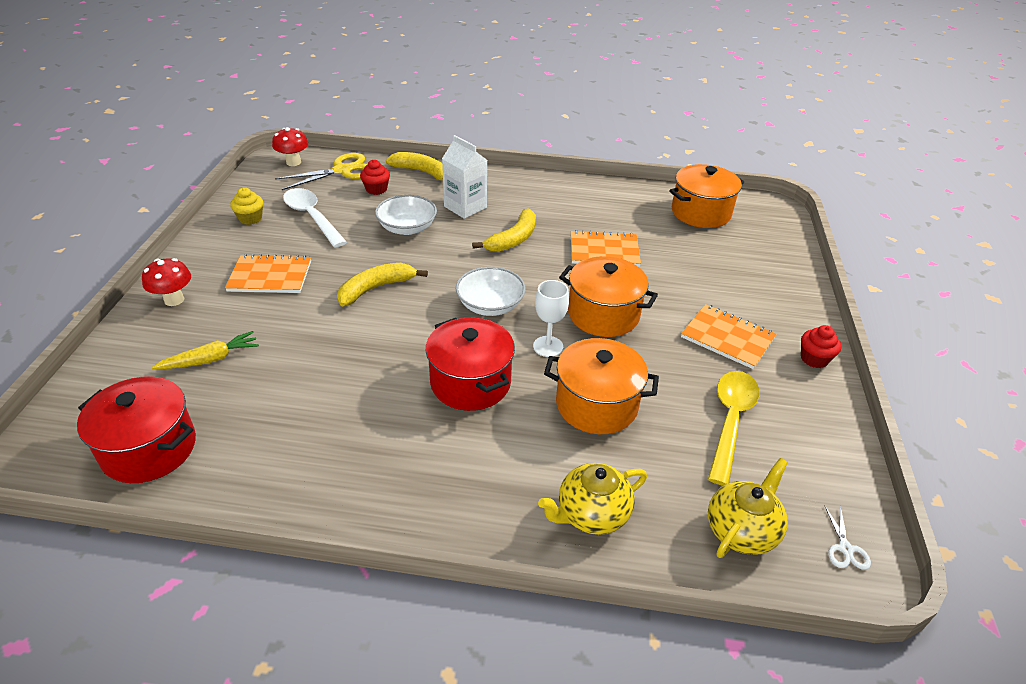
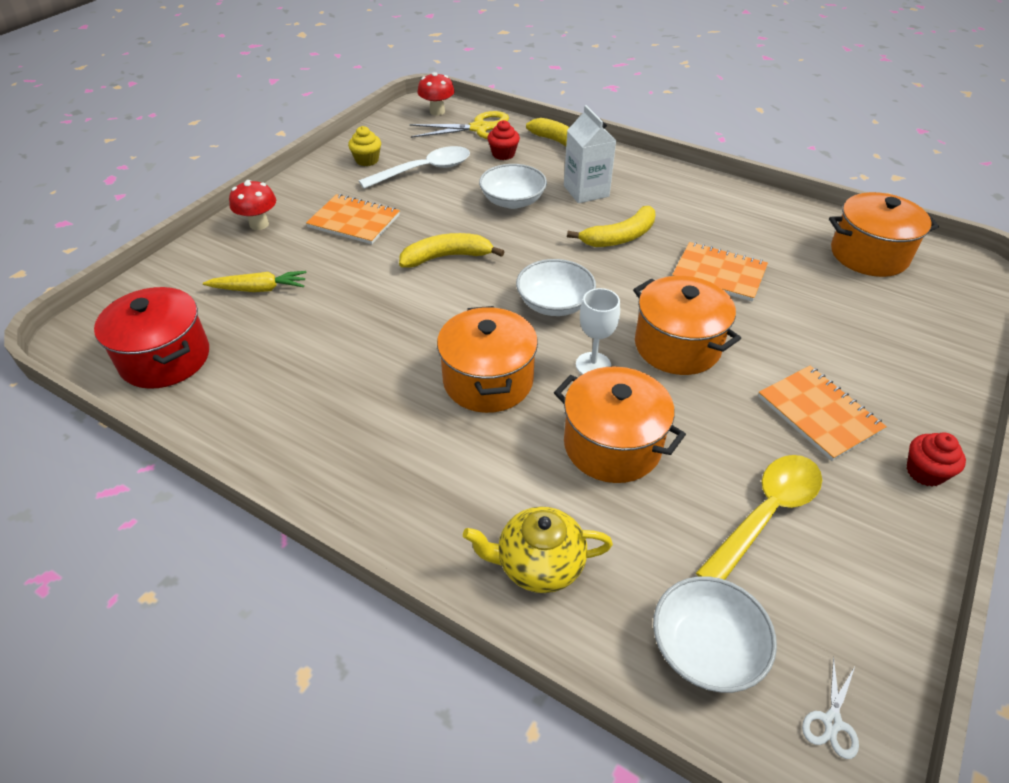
camera: 25 degrees right, 5 degrees up
white spoon [283,188,347,248] -> white spoon turned 75 degrees clockwise [359,146,470,189]
red pot [426,318,515,411] -> orange pot [437,306,538,413]
yellow teapot [708,458,788,558] -> white bowl [653,576,777,693]

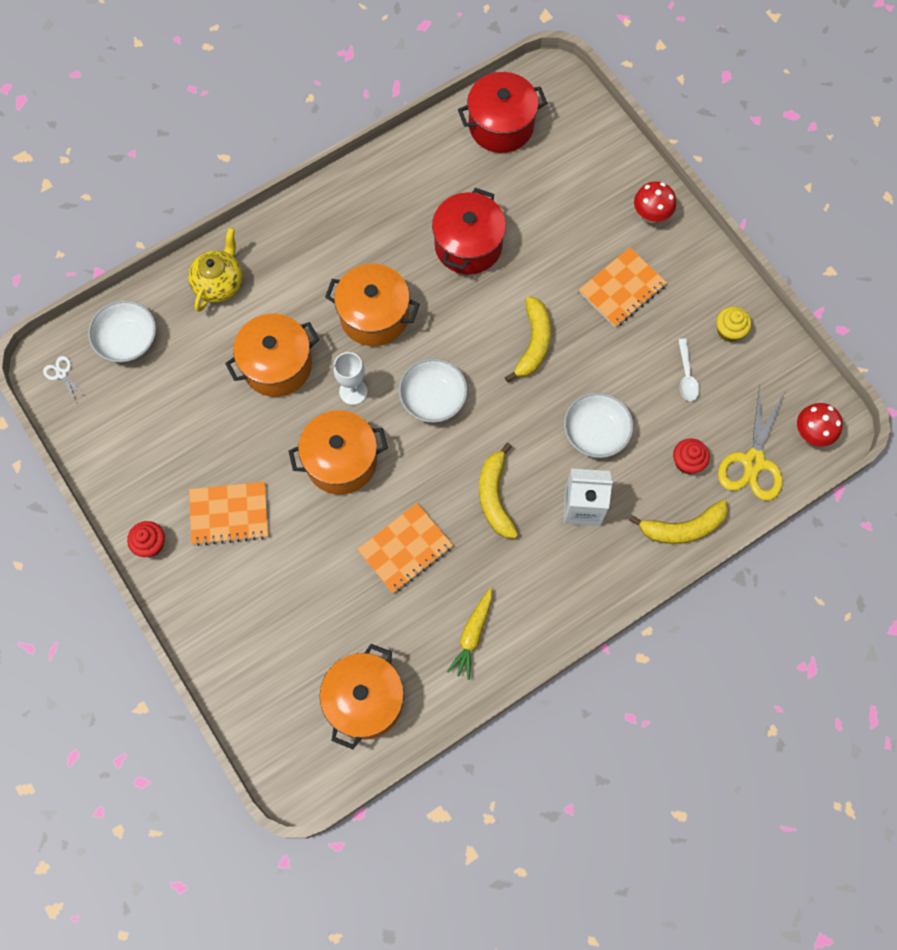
camera: 115 degrees right, 25 degrees up
yellow carrot [203,271,306,292] -> yellow carrot moved to [447,588,492,680]
white spoon [359,146,470,189] -> white spoon [678,339,699,401], size x0.55
yellow spoon [696,455,822,580] -> none
none -> red pot [432,188,506,275]

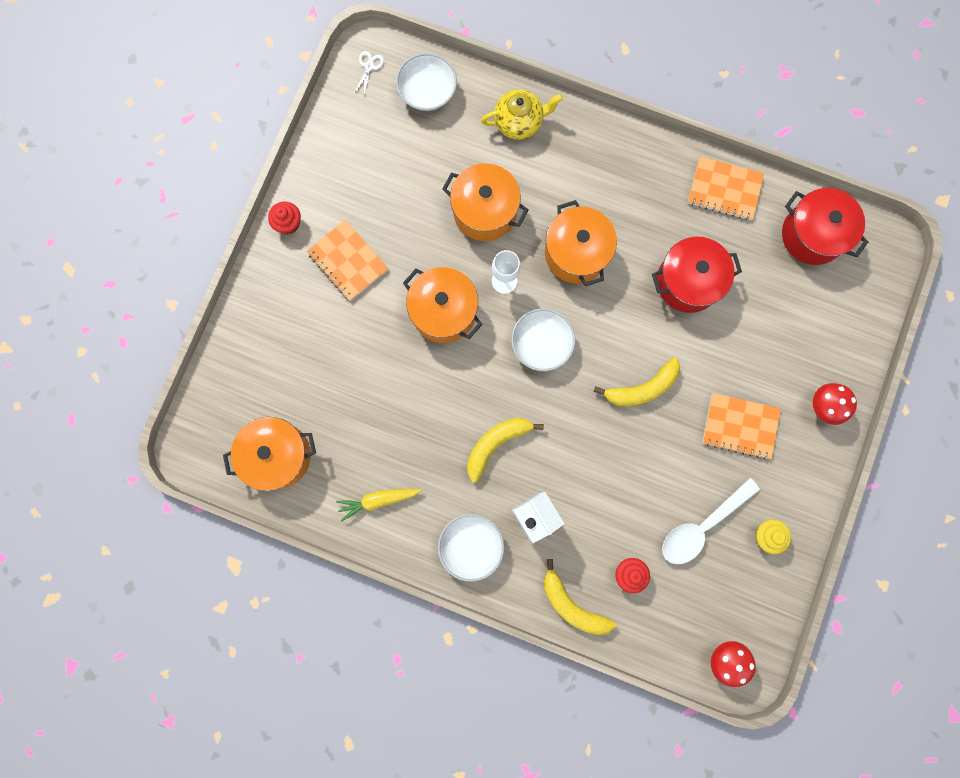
camera: 55 degrees right, 10 degrees up
orange notebook [357,503,453,593] -> orange notebook moved to [688,156,764,220]
white bowl [564,392,633,458] -> white bowl moved to [438,514,504,582]
white spoon [678,339,699,401] -> white spoon [662,478,760,564], size x1.81
yellow scissors [718,385,785,501] -> none

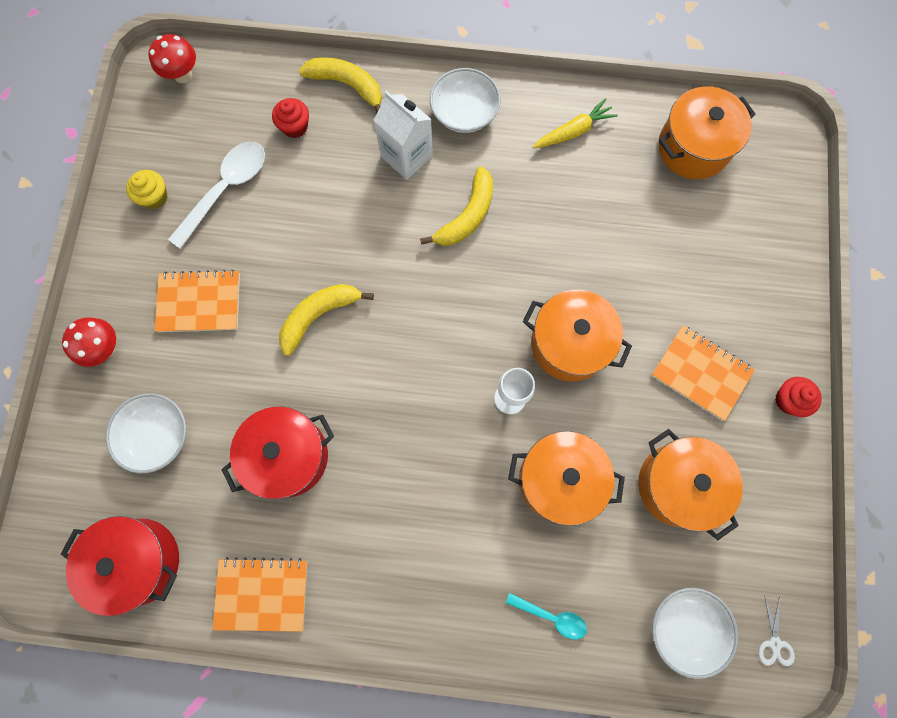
camera: 165 degrees right, 5 degrees down
yellow teapot [481,89,563,140] -> turquoise spoon [506,593,587,640]
white bowl [511,308,575,371] -> white bowl moved to [105,393,186,473]
orange pot [545,200,617,286] -> orange pot moved to [638,429,743,540]

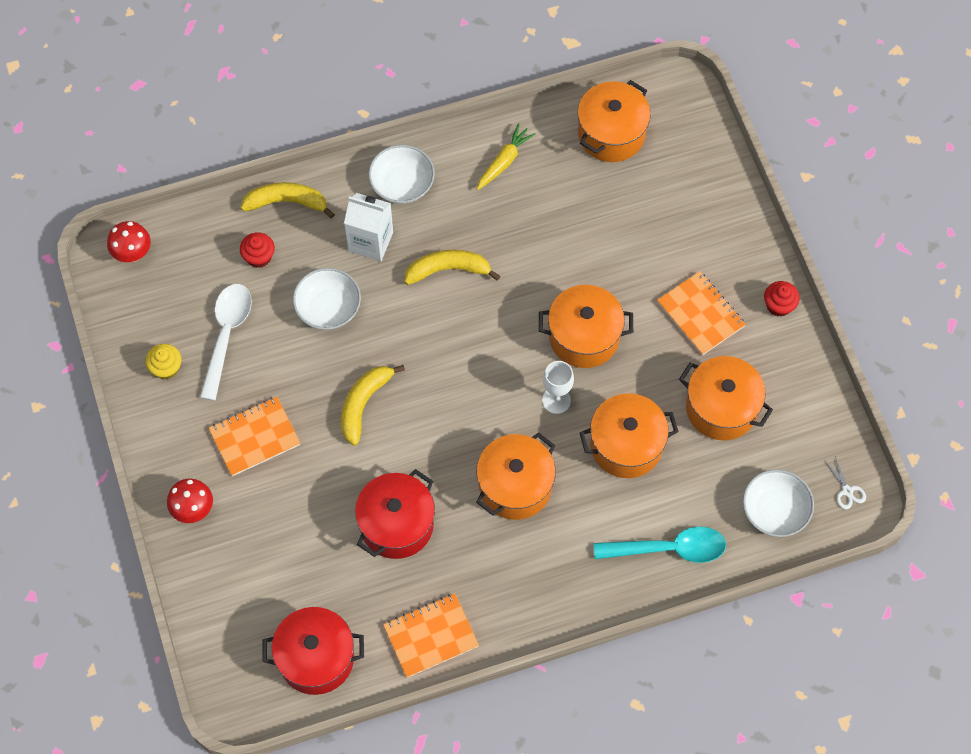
camera: 25 degrees left, 10 degrees down
white bowl [105,393,186,473] -> white bowl moved to [293,268,361,330]
yellow banana [420,166,493,246] -> yellow banana turned 105 degrees counterclockwise [404,250,500,285]
turquoise spoon [506,593,587,640] -> turquoise spoon [594,527,726,563], size x1.81
orange notebook [651,325,755,421] -> orange notebook turned 45 degrees clockwise [657,271,746,355]
none -> orange pot [476,432,556,520]

